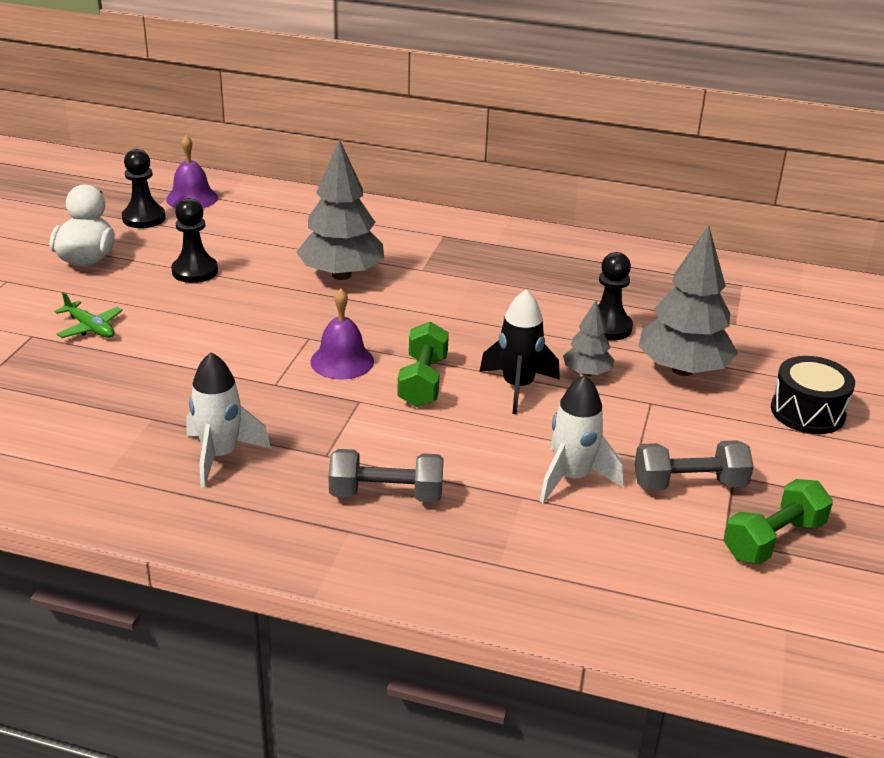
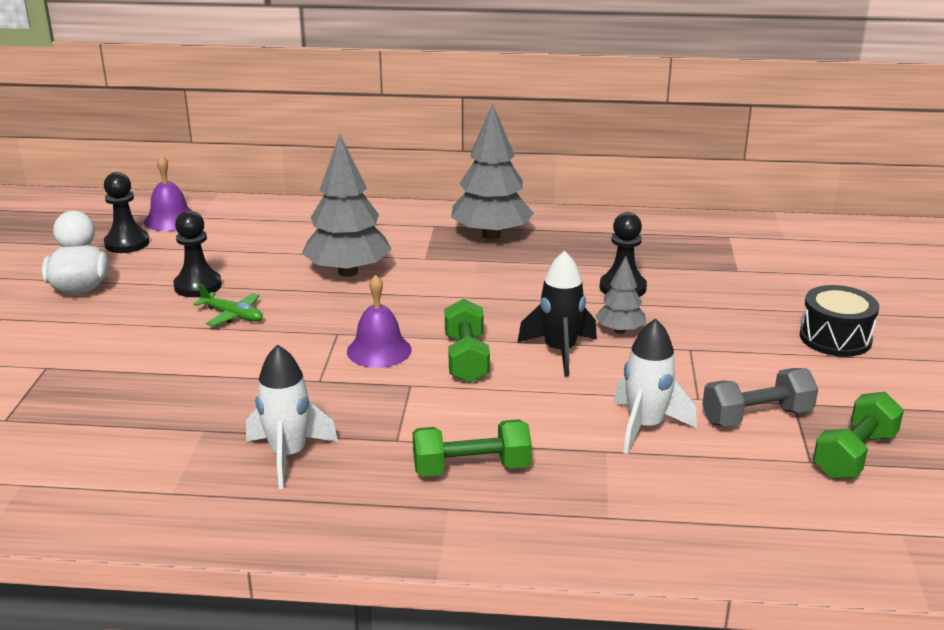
camera: 10 degrees left, 5 degrees down
green plane [54,292,123,338] -> green plane moved to [193,284,263,326]
grey dumbbell [328,449,444,502] -> green dumbbell [413,419,532,477]
grey tree [638,225,738,376] -> grey tree moved to [451,104,534,239]

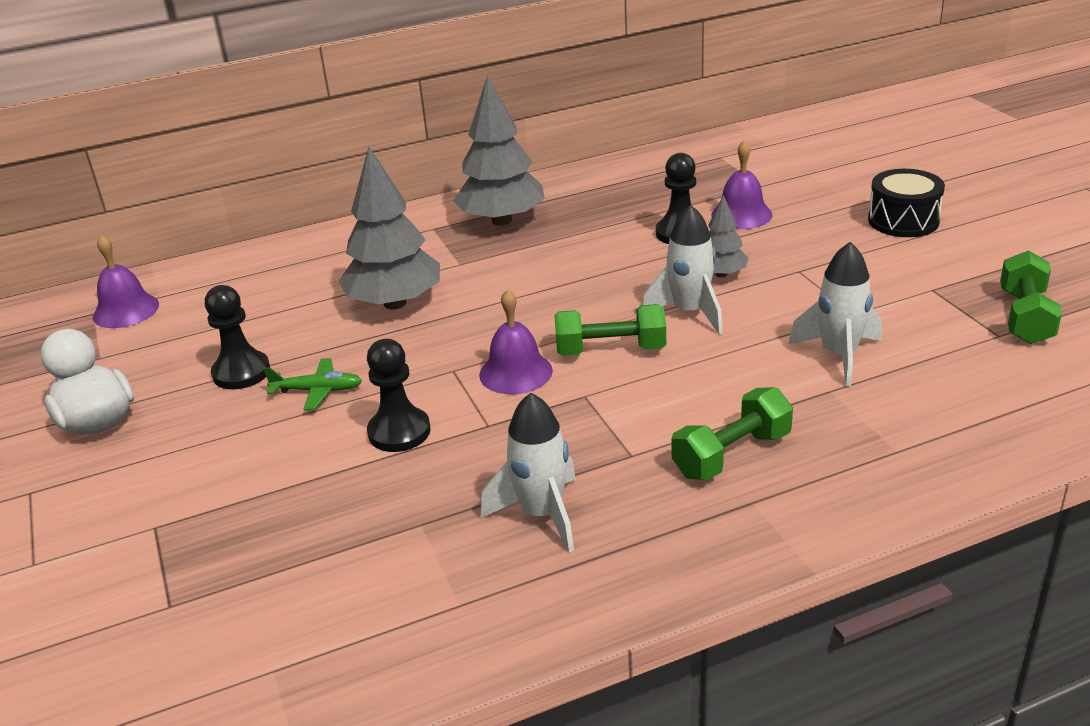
camera: 25 degrees left, 5 degrees up
black pawn [104,172,150,253] -> black pawn moved to [367,339,431,452]
green dumbbell [445,299,490,383] -> green dumbbell turned 60 degrees counterclockwise [554,304,666,356]
black rocket [517,251,597,377] -> white rocket [642,204,723,335]
grey dumbbell [702,368,818,427] -> none
none -> purple bell [711,140,772,229]

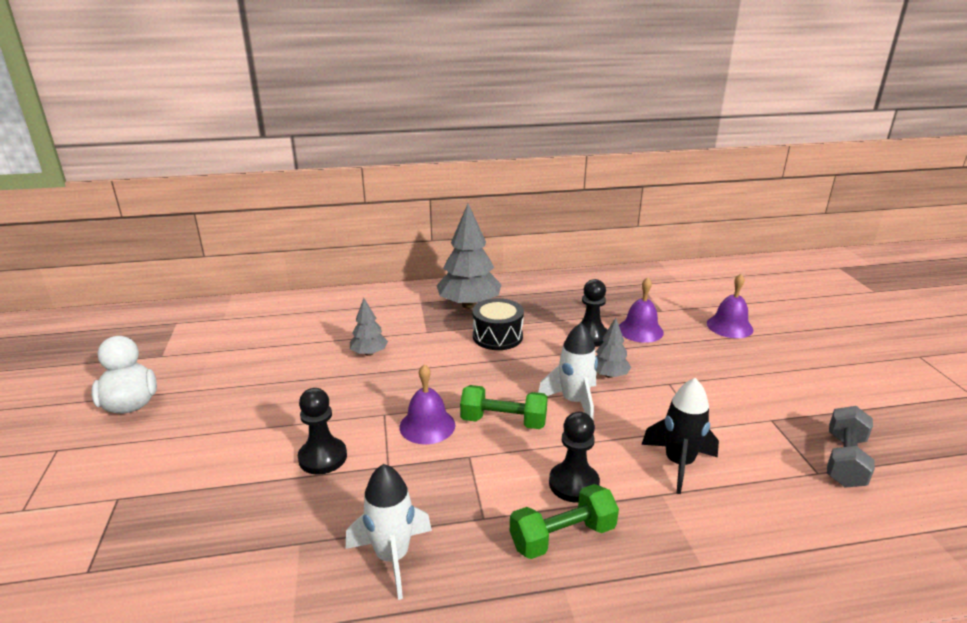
camera: 10 degrees right, 5 degrees down
purple bell [93,235,159,328] -> purple bell moved to [707,274,753,338]
black pawn [205,285,270,389] -> black pawn moved to [549,412,600,503]
green plane [264,358,362,410] -> none
grey tree [338,147,440,310] -> grey tree [350,298,388,356], size x0.52
white rocket [789,242,882,387] -> black rocket [642,378,719,494]
black drum [868,169,945,237] -> black drum moved to [473,298,524,350]
green dumbbell [1000,250,1062,344] -> grey dumbbell [827,406,875,488]

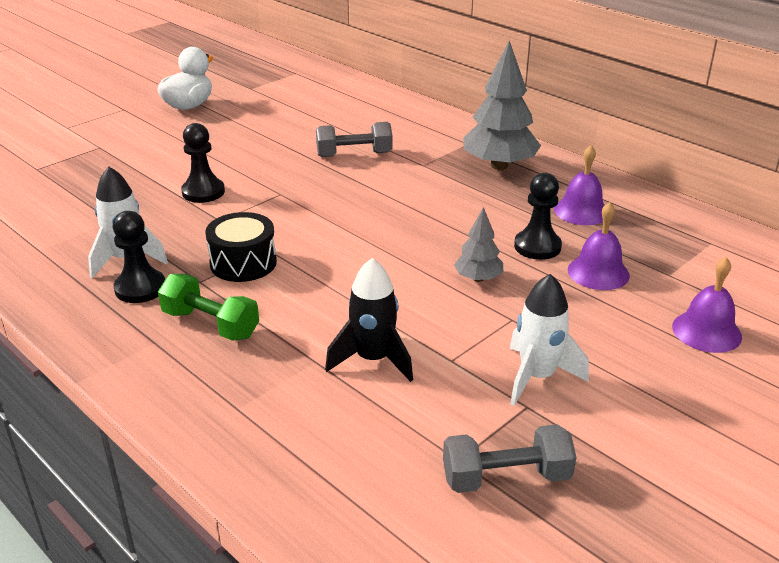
camera: 55 degrees right, 5 degrees up
grey tree [350,298,388,356] -> grey dumbbell [316,122,393,157]
purple bell [399,364,455,445] -> purple bell moved to [554,145,605,225]
green dumbbell [460,385,548,429] -> none
black drum [473,298,524,350] -> black drum moved to [205,212,277,282]
white rocket [538,323,598,419] -> white rocket moved to [510,274,589,406]
black pawn [549,412,600,503] -> black pawn moved to [113,211,165,303]

